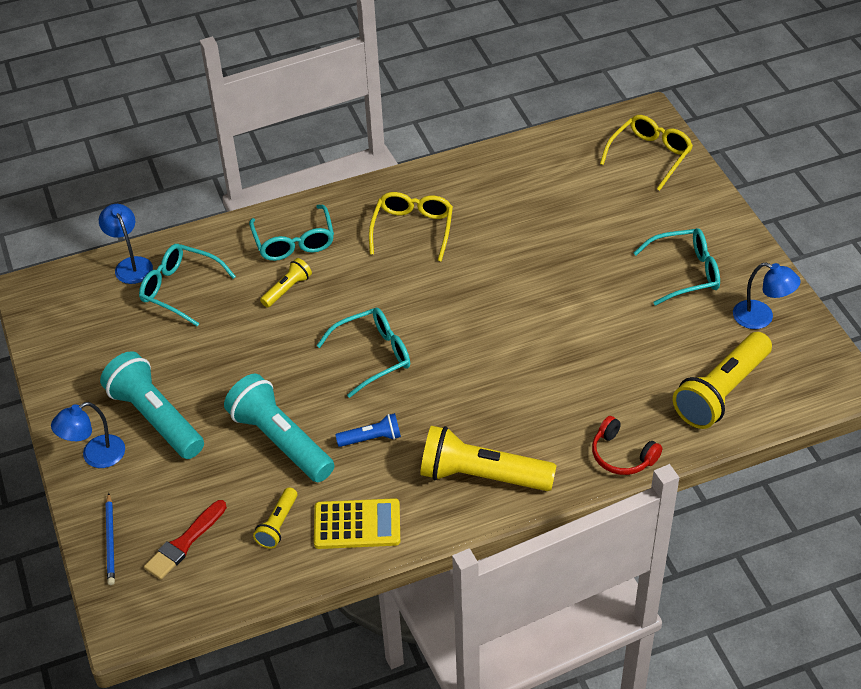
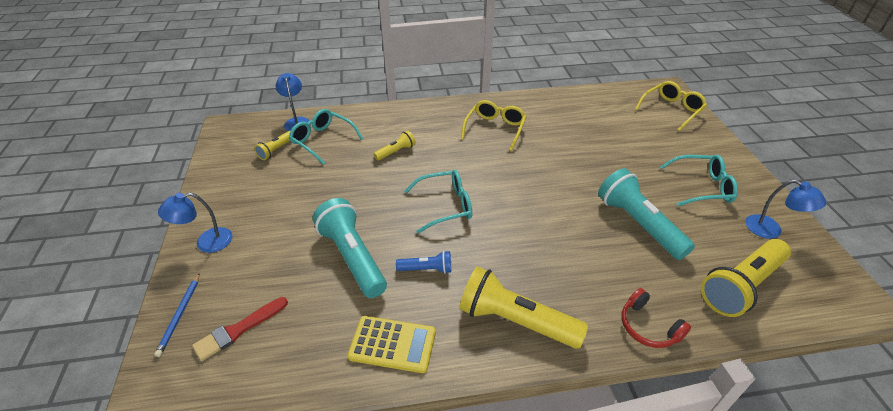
camera: 10 degrees right, 5 degrees down
turquoise flashlight [100,351,204,459] -> turquoise flashlight moved to [598,168,695,260]
turquoise glasses [249,205,334,261] -> none
yellow flashlight [253,487,297,549] -> yellow flashlight moved to [254,131,290,160]

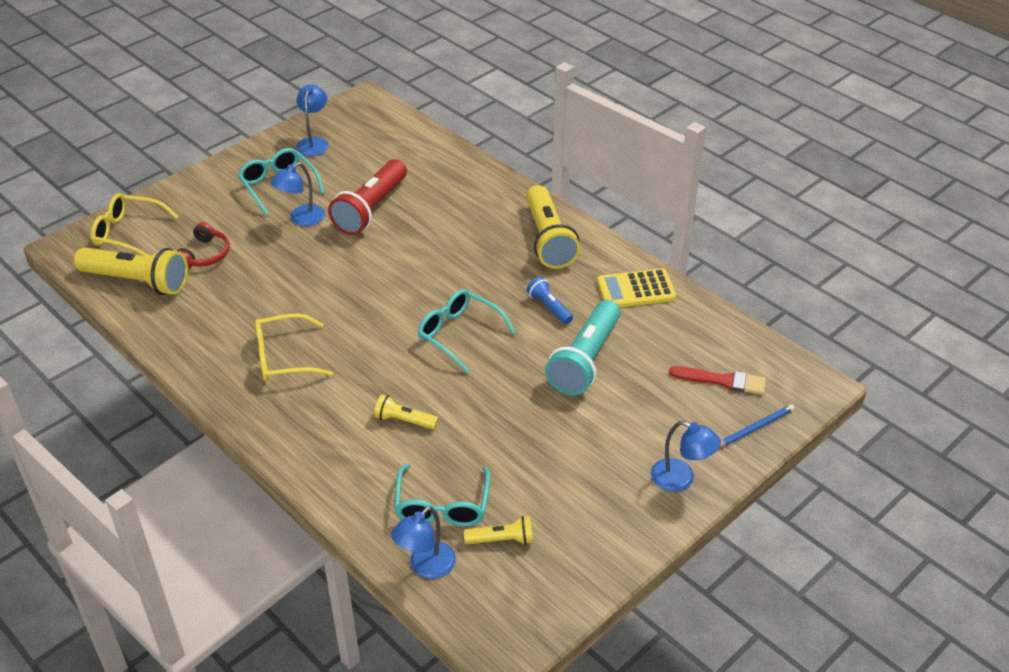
camera: 125 degrees left, 0 degrees up
yellow calculator [347,316,436,373] -> yellow calculator turned 75 degrees counterclockwise [597,269,676,307]
turquoise flashlight [598,168,695,260] -> red flashlight [328,159,407,235]
red headphones [621,288,691,348] -> red headphones moved to [177,222,230,269]
yellow flashlight [701,239,791,317] -> yellow flashlight moved to [74,247,188,295]
none -> blue lamp [270,162,325,226]

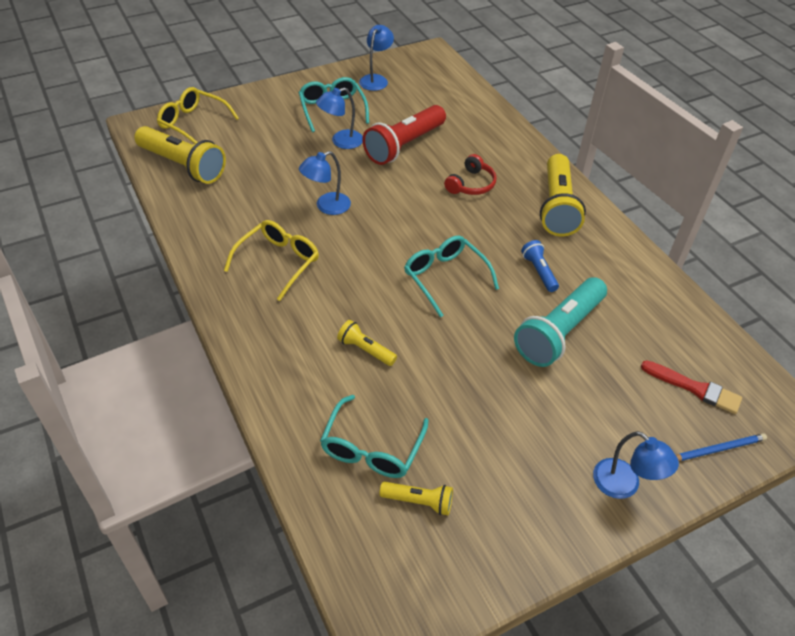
camera: 15 degrees right, 5 degrees up
red headphones [177,222,230,269] -> red headphones moved to [444,154,497,195]
yellow glasses [255,313,333,381] -> yellow glasses turned 120 degrees clockwise [224,220,319,301]
blue lamp [391,506,456,579] -> blue lamp moved to [299,151,351,215]
yellow calculator [597,269,676,307] -> none

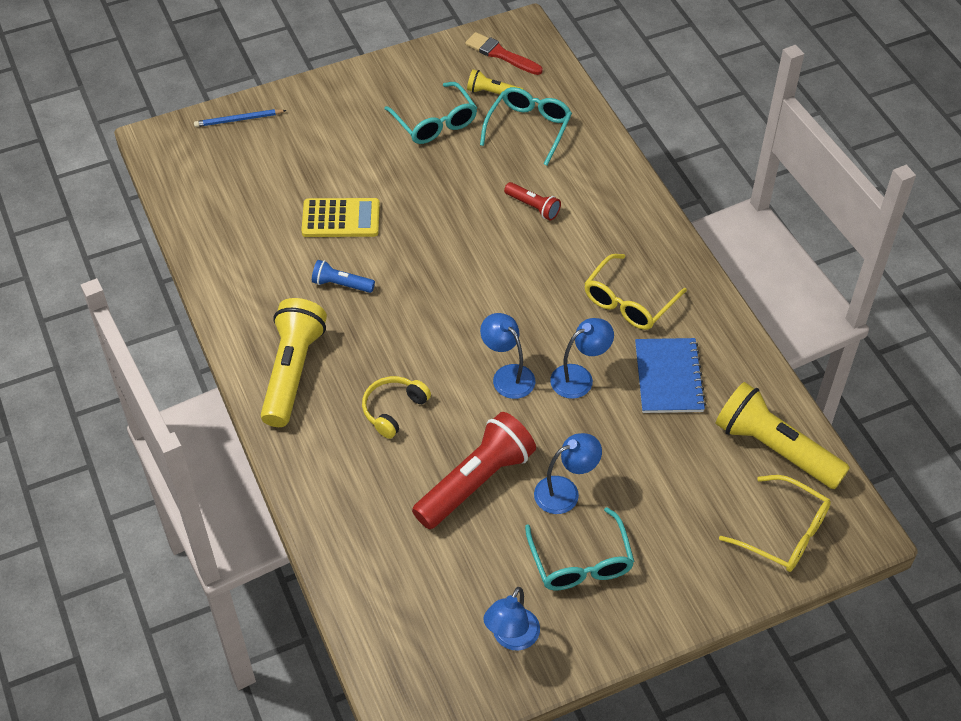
camera: 175 degrees left, 5 degrees up
yellow flashlight [337,320,397,366] -> red flashlight [504,182,561,220]
turquoise glasses [404,236,499,317] -> turquoise glasses moved to [384,82,477,144]
red headphones [444,154,497,195] -> yellow headphones [362,376,431,439]
turquoise flashlight [514,277,607,367] -> yellow calculator [301,198,380,237]
blue flashlight [521,240,559,292] -> blue flashlight turned 120 degrees clockwise [312,260,375,293]
blue lamp [593,431,679,499] -> blue lamp moved to [480,313,535,399]
red brush [641,360,742,414] -> red brush moved to [465,32,543,75]
none -> blue notebook [635,338,706,413]

